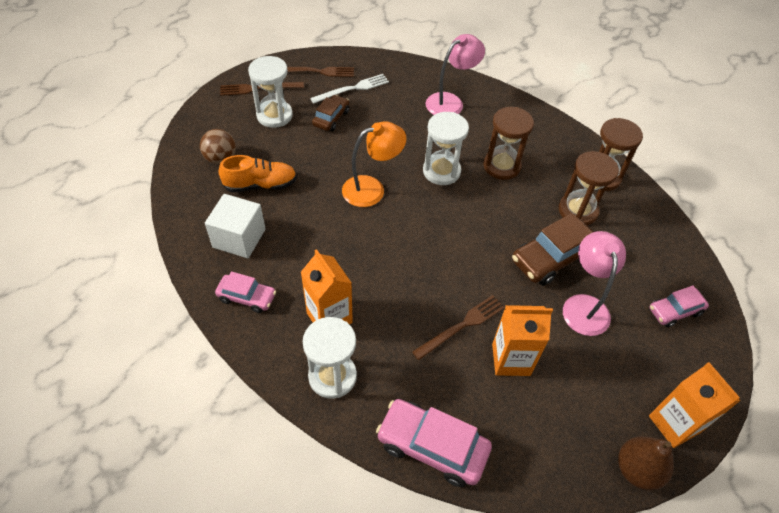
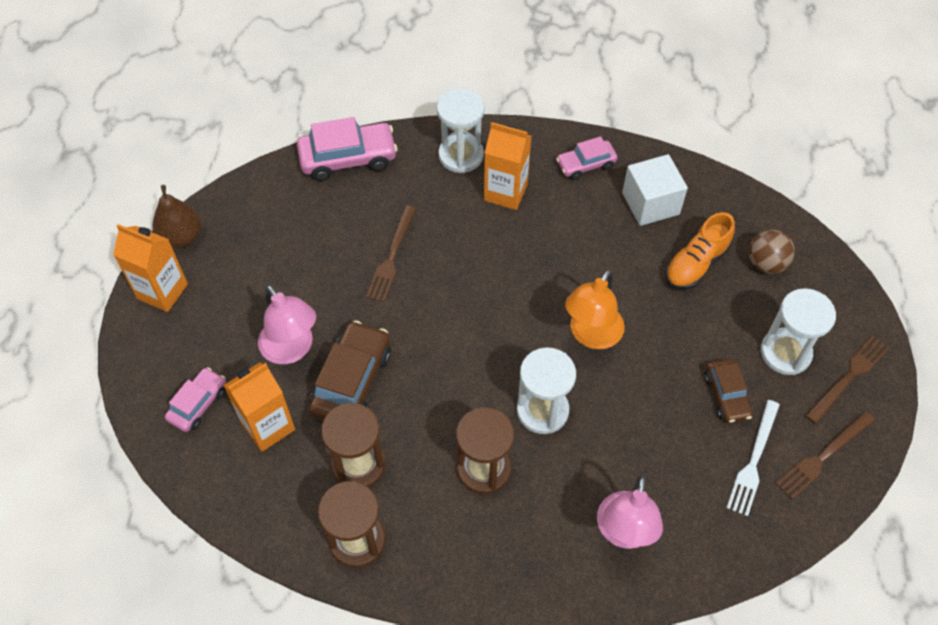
camera: 145 degrees right, 5 degrees up
orange carton [492,305,553,376] -> orange carton moved to [223,362,295,452]

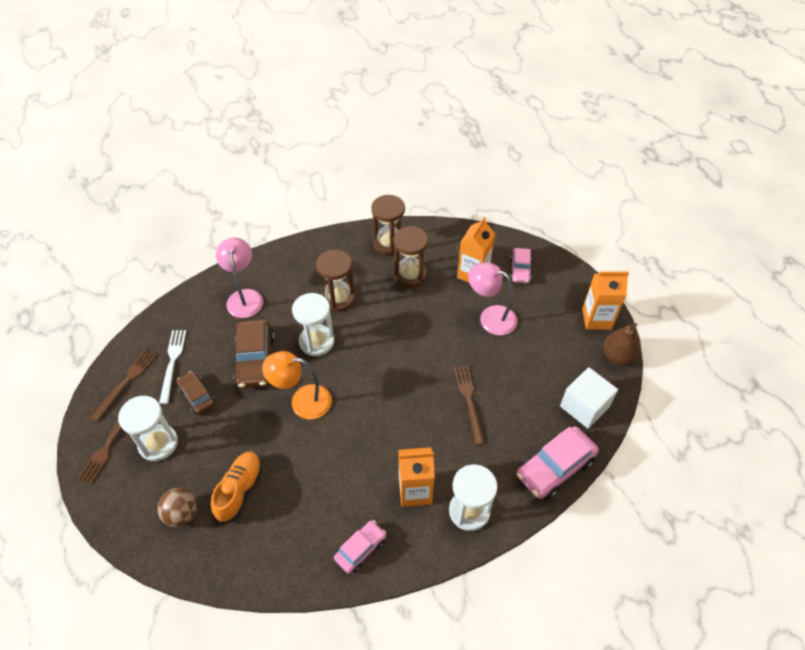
camera: 155 degrees right, 5 degrees down
brown car [309,320,391,421] -> brown car moved to [233,319,275,389]
orange lamp [565,269,625,349] -> orange lamp turned 90 degrees counterclockwise [262,351,332,419]
white cube [622,154,688,226] -> white cube moved to [560,367,618,429]

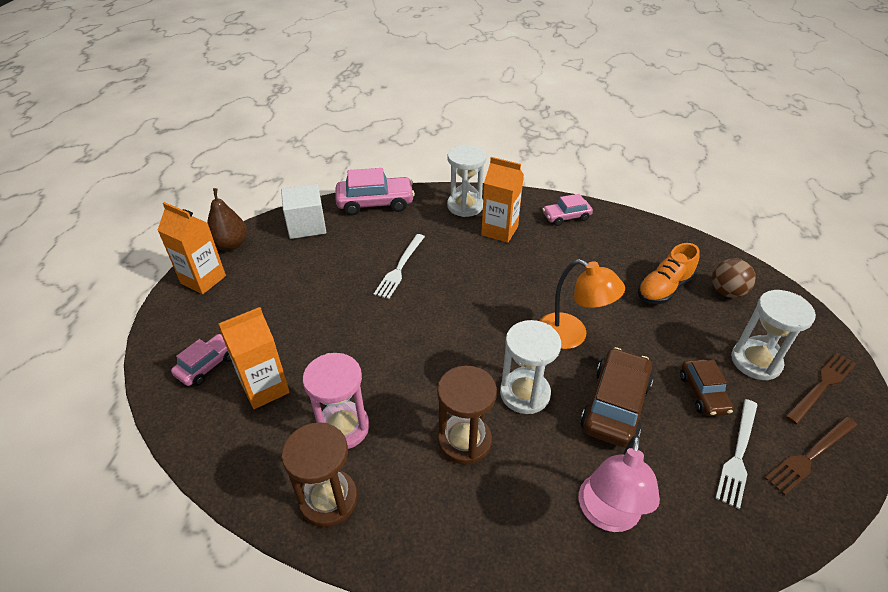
camera: 150 degrees left, 10 degrees down
brown hourglass [393,226,428,288] -> pink hourglass [303,353,369,449]
brown fork [454,366,485,445] -> white fork [374,234,425,299]
pink lamp [468,262,517,335] -> none

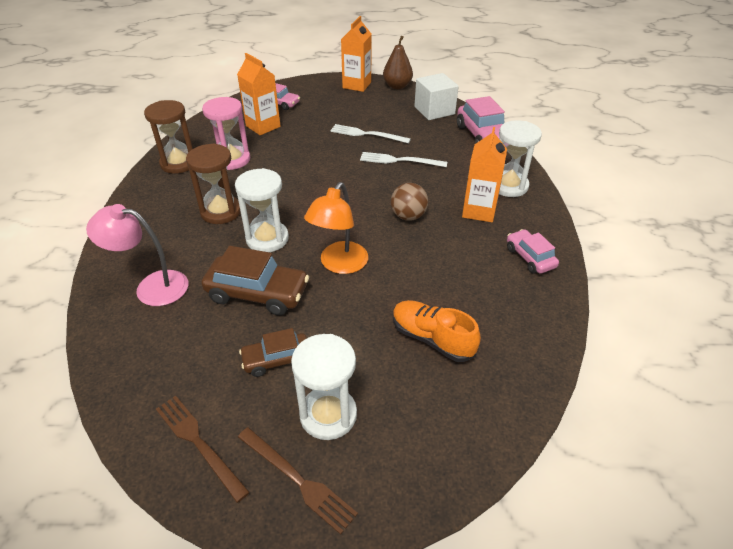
camera: 80 degrees right, 0 degrees up
brown ball [712,258,756,298] -> brown ball moved to [391,183,428,221]
white fork [715,399,758,509] -> white fork moved to [330,124,411,143]

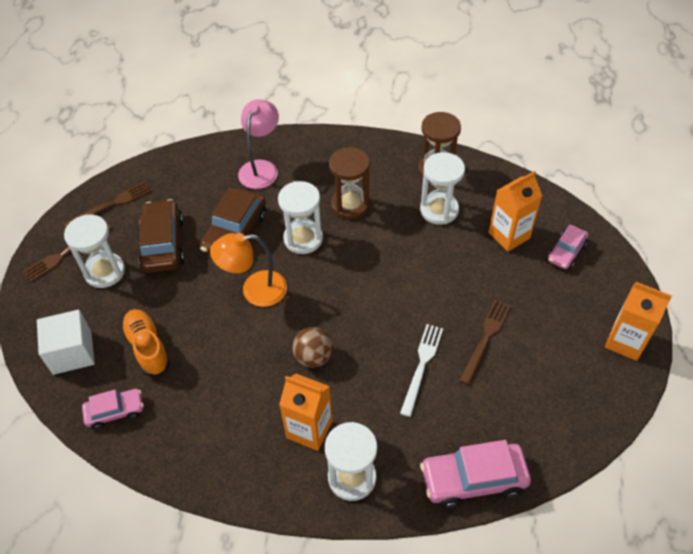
camera: 100 degrees right, 10 degrees up
pink hourglass [202,97,250,170] -> white hourglass [420,152,465,225]
brown car [239,328,307,377] -> brown car [138,199,184,273], size x1.65
orange lamp [304,182,368,274] -> orange lamp turned 45 degrees counterclockwise [210,233,287,307]
white fork [330,124,411,143] -> brown fork [459,300,511,385]
brown pear [383,36,413,89] -> none
orange shoe [393,300,481,362] -> orange shoe turned 75 degrees counterclockwise [121,309,170,376]
white cube [414,73,459,120] -> white cube moved to [37,310,95,375]
pink car [507,229,559,274] -> pink car moved to [82,389,144,429]

